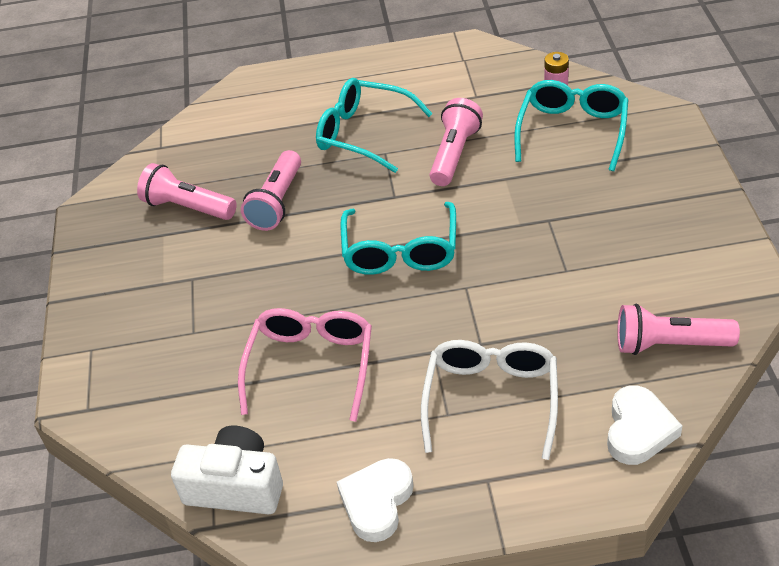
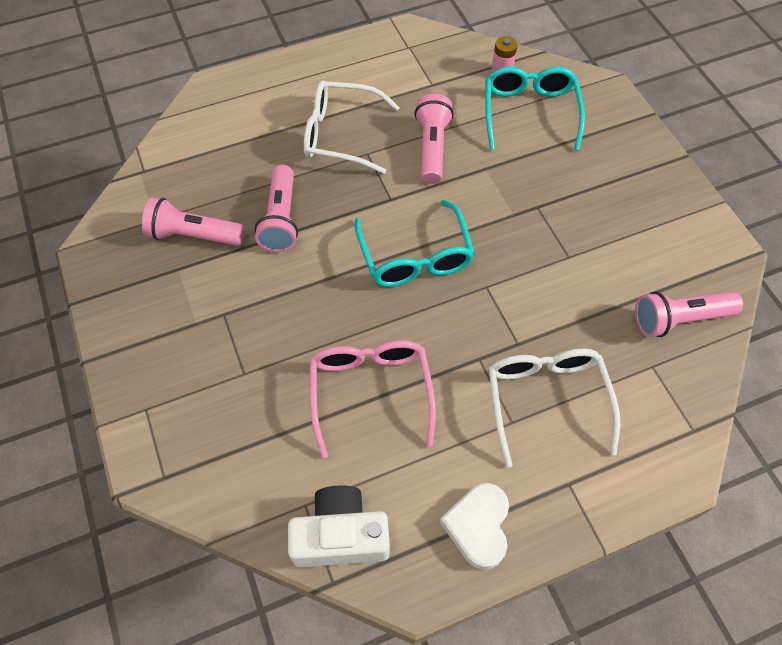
camera: 20 degrees left, 15 degrees up
turquoise glasses [316,78,433,173] -> white glasses [304,80,400,174]
white heart [607,385,682,465] -> none

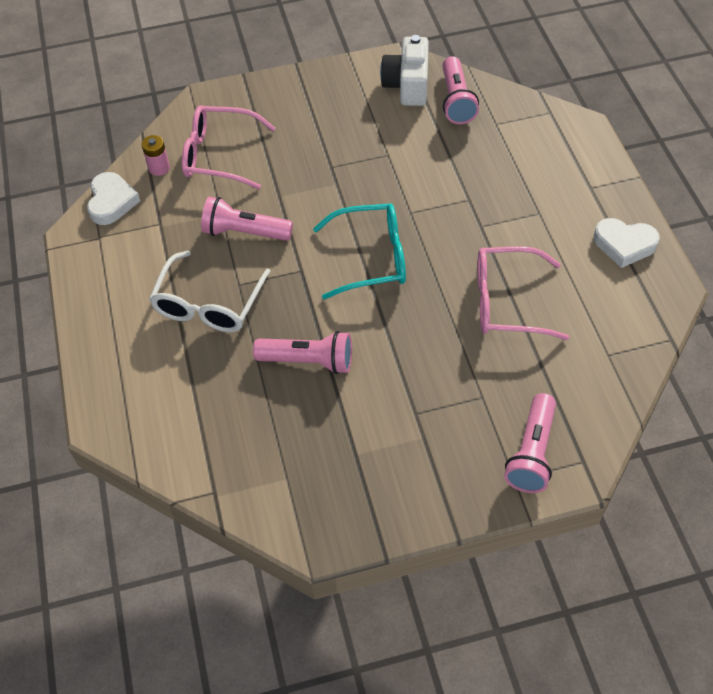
camera: 80 degrees left, 5 degrees down
pink flashlight [142,197,245,246] -> pink flashlight moved to [504,393,556,493]
white camera [288,485,390,567] -> white camera moved to [380,35,429,106]
turquoise glasses [485,67,585,150] -> pink glasses [182,105,276,189]
white glasses [489,348,621,468] -> none
none -> white heart [87,172,140,225]

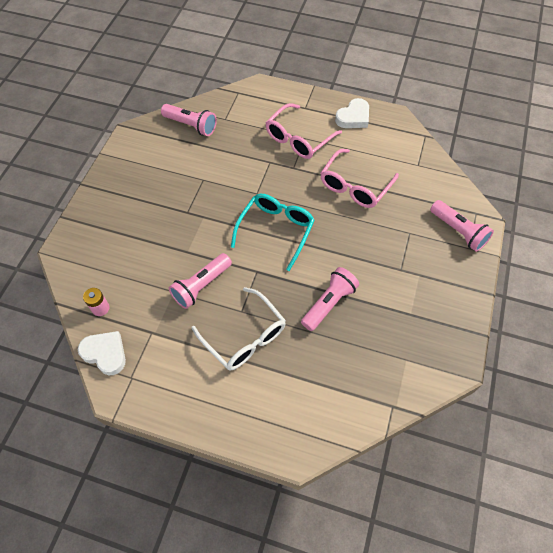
camera: 60 degrees left, 5 degrees up
pink glasses [182,105,276,189] -> pink glasses moved to [265,103,342,159]
white camera [380,35,429,106] -> none

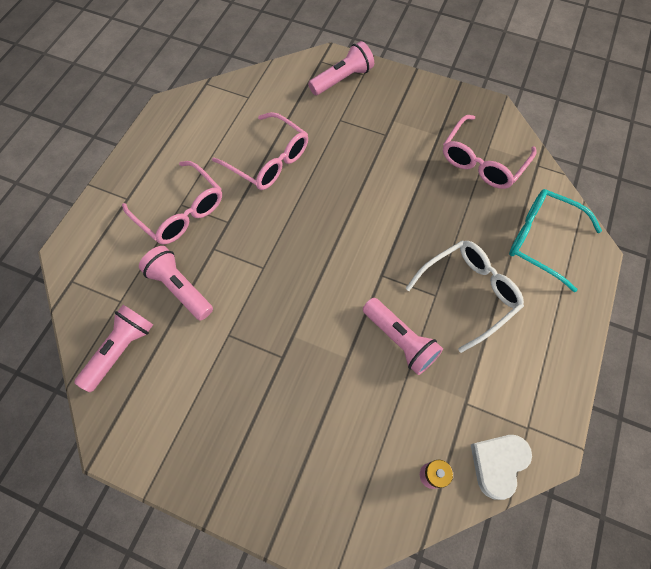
camera: 85 degrees left, 5 degrees up
turquoise glasses [231,194,315,271] -> turquoise glasses moved to [509,189,602,292]
pink flashlight [301,267,359,331] -> pink flashlight moved to [139,246,213,321]
white heart [335,98,369,128] -> none
none -> pink glasses [443,115,537,189]

